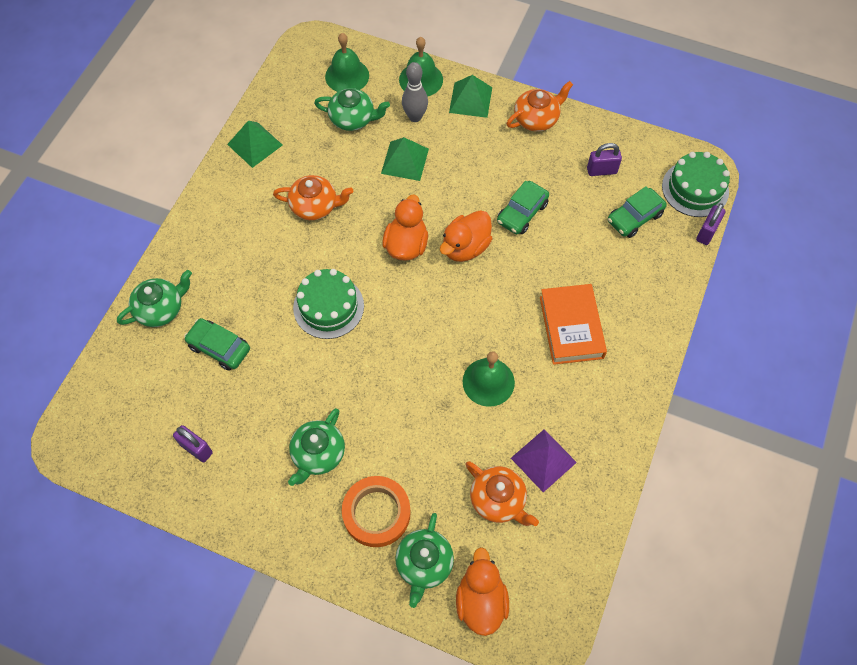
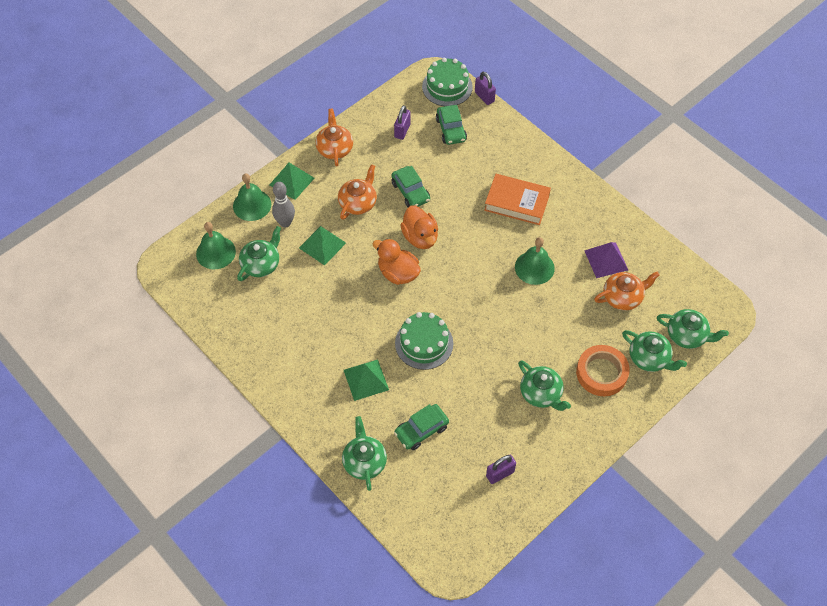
camera: 65 degrees left, 5 degrees down
green pyramid [227,121,283,168] -> green pyramid moved to [344,359,389,401]
orange teapot [273,175,353,220] -> orange teapot moved to [338,164,377,220]
orange duck [456,547,509,636] -> green teapot [657,309,729,349]

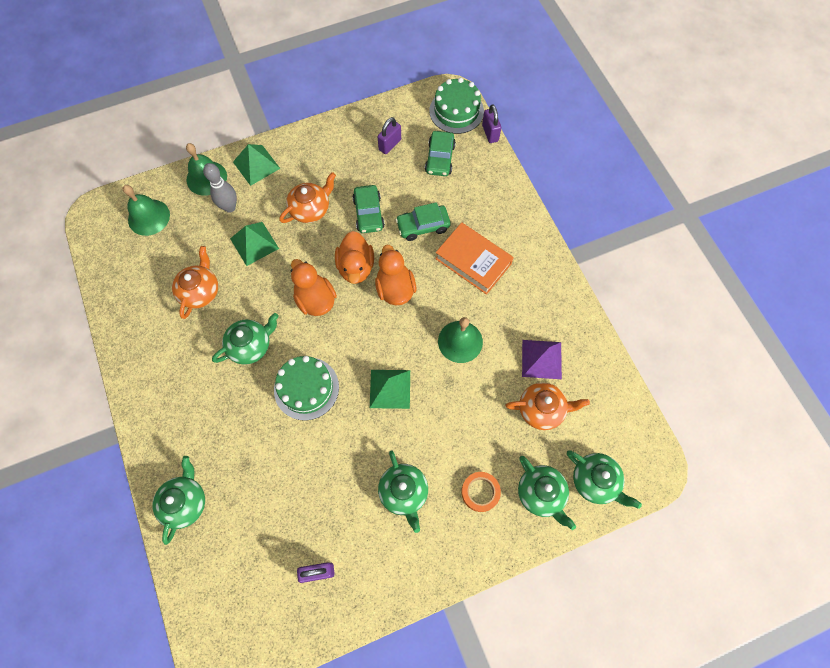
camera: 20 degrees right, 10 degrees up
green teapot [237,226,281,281] -> green teapot moved to [212,313,279,365]
orange teapot [316,108,353,166] -> orange teapot moved to [172,246,218,319]
green pyramid [344,359,389,401] -> green pyramid moved to [370,370,410,409]
green car [394,404,449,450] -> green car moved to [396,202,451,241]
orange tape [576,345,630,396] -> orange tape [461,472,501,512], size x0.64
none -> orange duck [375,245,416,305]

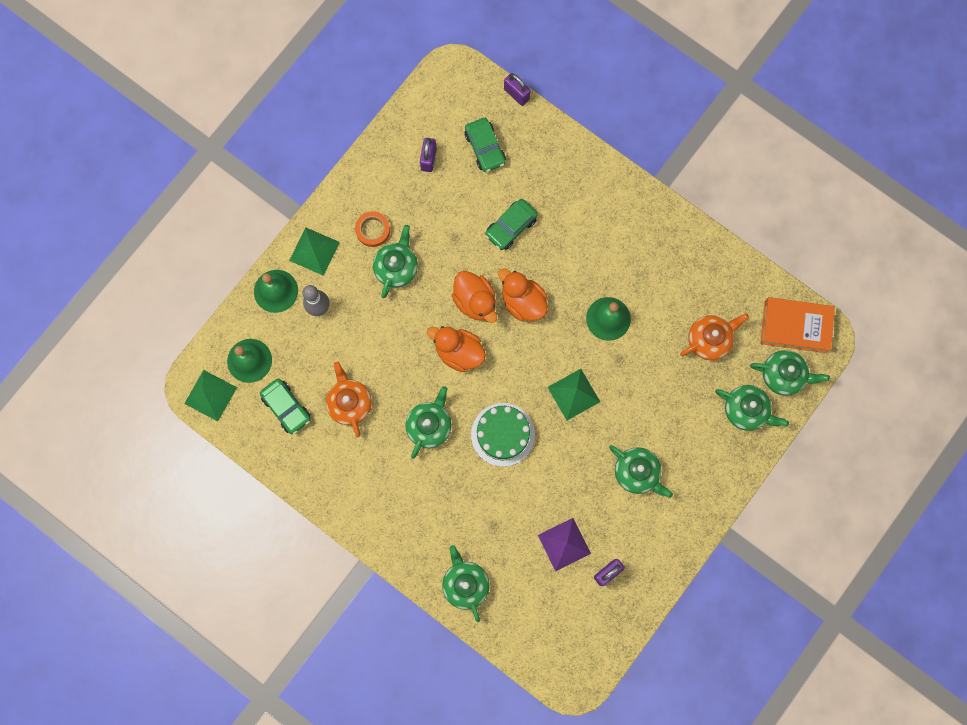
camera: 30 degrees left, 10 degrees up
green pyramid [230,222,279,266] -> green pyramid moved to [184,370,237,421]
orange teapot [279,172,336,223] -> green teapot [373,225,418,298]
green car [352,185,385,233] -> green car moved to [260,379,311,434]
green cake [429,78,484,134] -> none
orange book [435,222,514,295] -> orange book moved to [760,297,835,353]
orange tape [461,472,501,512] -> orange tape moved to [355,211,390,247]
purple pyramid [522,340,562,379] -> purple pyramid moved to [538,518,591,571]

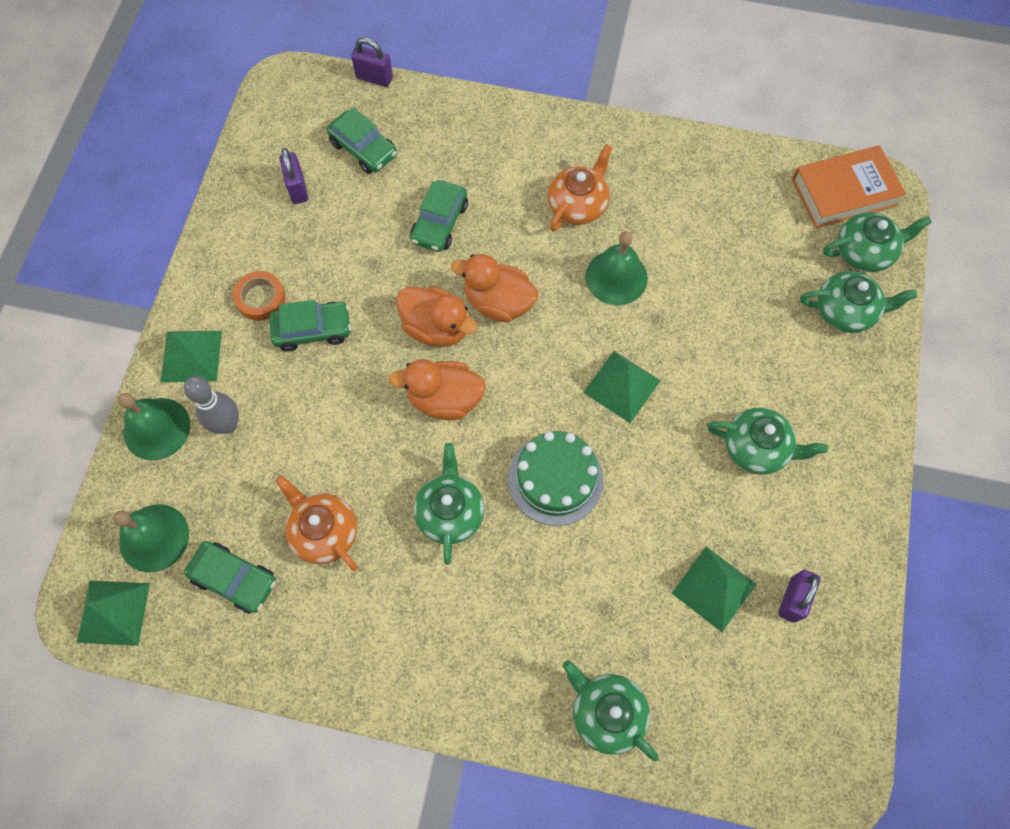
camera: 25 degrees left, 10 degrees down
green teapot [373,225,418,298] -> green car [269,300,351,352]
purple pyramid [538,518,591,571] -> green pyramid [672,547,756,632]
orange teapot [680,313,749,360] -> orange teapot moved to [548,144,613,231]

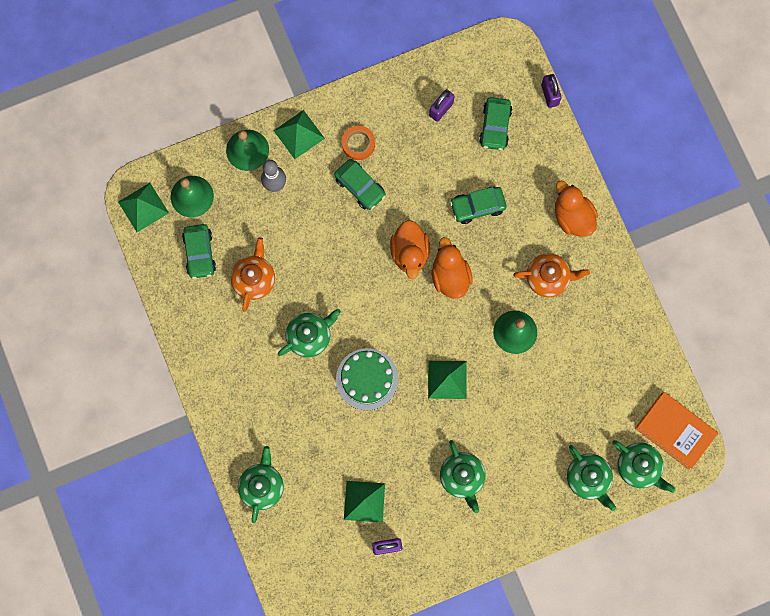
camera: 55 degrees right, 10 degrees up
orange duck [389,359,486,420] -> orange duck moved to [555,180,598,236]

